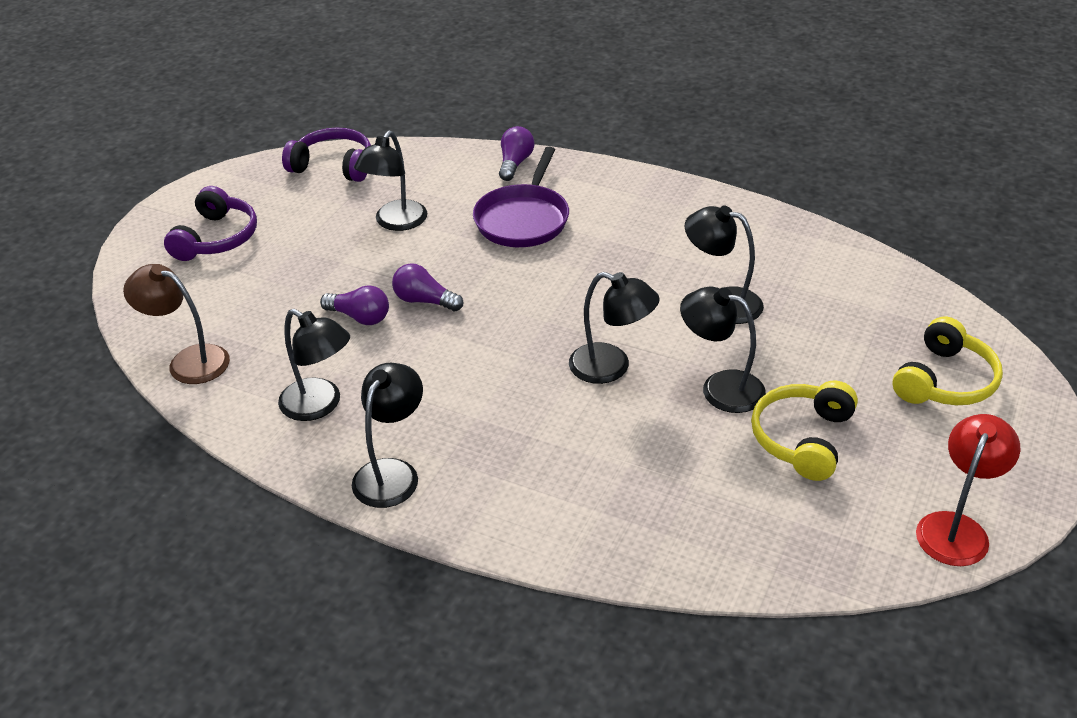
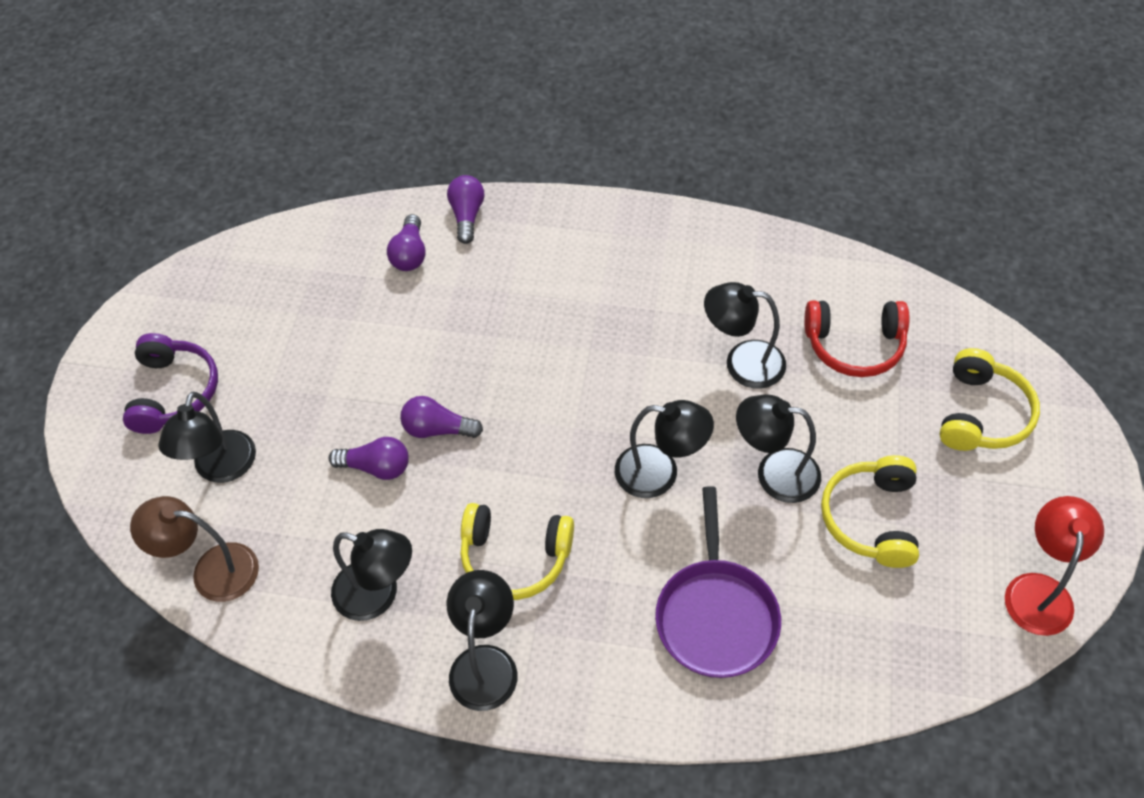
camera: 15 degrees left, 15 degrees up
purple headphones [282,127,371,182] -> none
black lamp [354,131,427,231] -> black lamp moved to [158,392,256,483]
purple pan [473,147,569,247] -> purple pan moved to [655,486,781,678]
none -> purple light bulb [387,214,426,271]
none -> yellow headphones [460,503,574,600]
none -> red headphones [804,301,910,377]

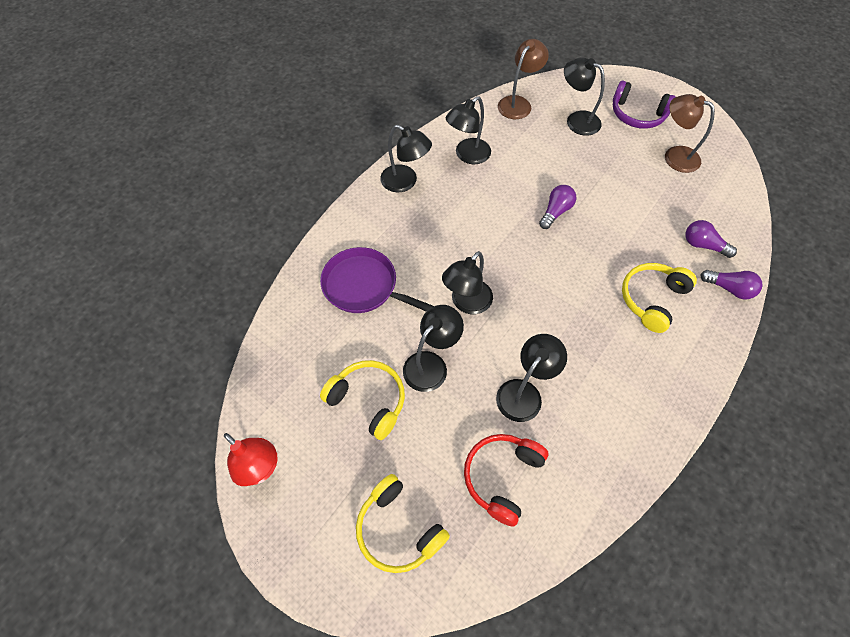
camera: 115 degrees right, 5 degrees up
purple light bulb [329,437,409,480] -> none
yellow headphones [460,503,574,600] -> yellow headphones moved to [622,263,697,333]
none -> brown lamp [665,94,715,173]

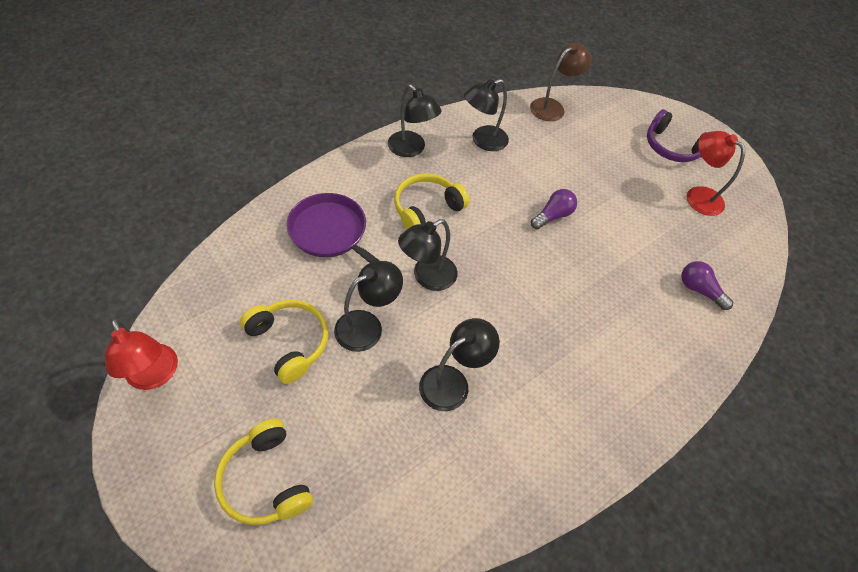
camera: 10 degrees right, 5 degrees down
red headphones [464,434,548,527] -> none
black lamp [564,57,605,136] -> none
yellow headphones [622,263,697,333] -> yellow headphones moved to [394,174,470,230]
brown lamp [665,94,715,173] -> red lamp [687,131,745,216]
purple light bulb [700,270,763,300] -> none

